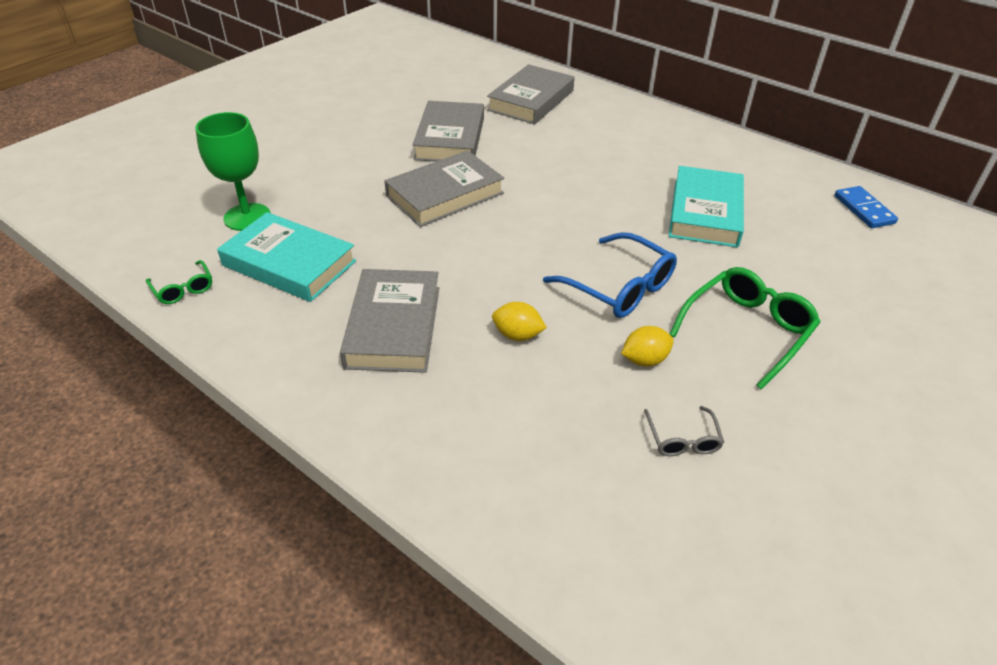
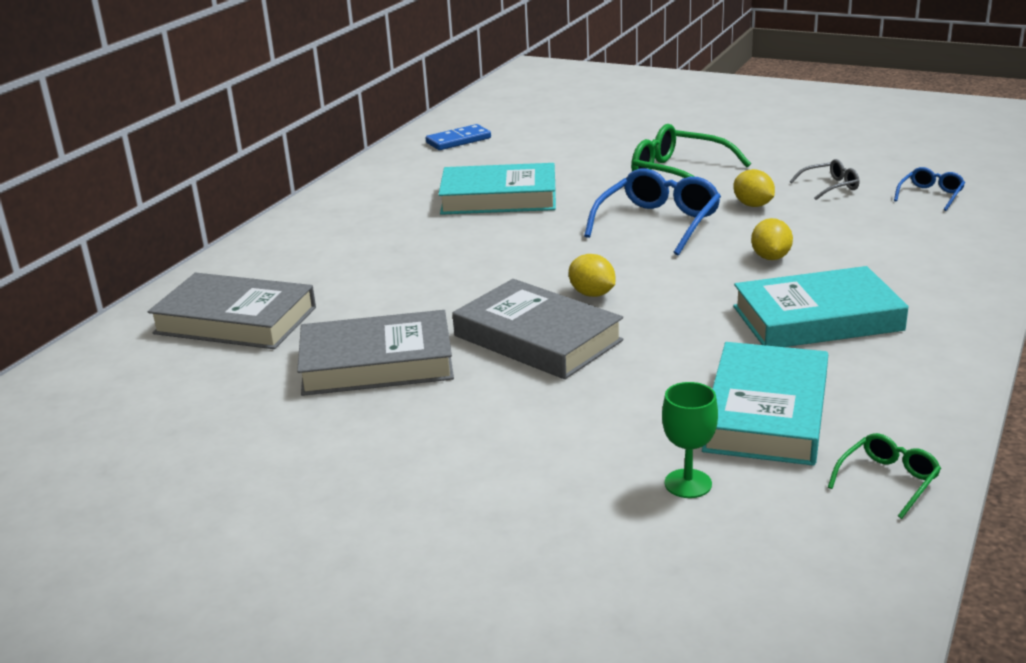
camera: 100 degrees left, 15 degrees down
green goblet [196,112,270,231] -> green goblet [662,382,718,498], size x0.60
grey book [340,269,439,373] -> turquoise book [733,266,909,347]
none -> yellow lemon [569,254,615,297]
none -> blue glasses [894,167,965,211]

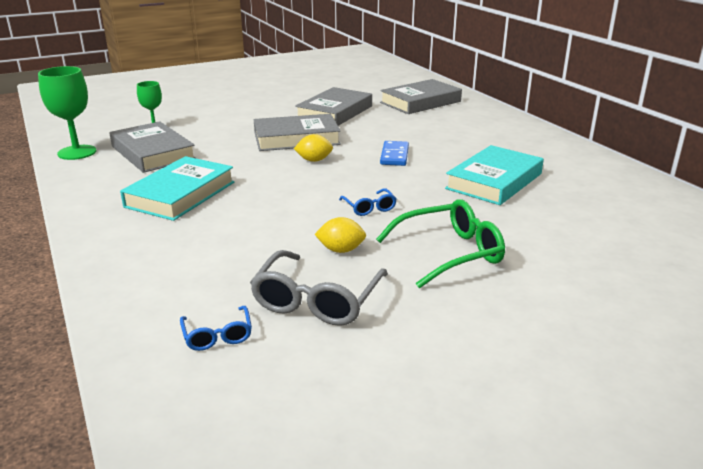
camera: 125 degrees right, 0 degrees up
blue domino [426,124,491,150] -> blue domino moved to [380,141,409,166]
blue glasses [584,169,721,255] -> blue glasses [339,188,397,216], size x0.53
turquoise book [702,342,828,466] -> grey book [109,121,195,173]
yellow lemon [751,218,793,260] -> none
grey glasses [790,159,859,200] -> grey glasses [250,250,388,326], size x1.90
green glasses [828,433,941,519] -> green goblet [38,66,97,160]

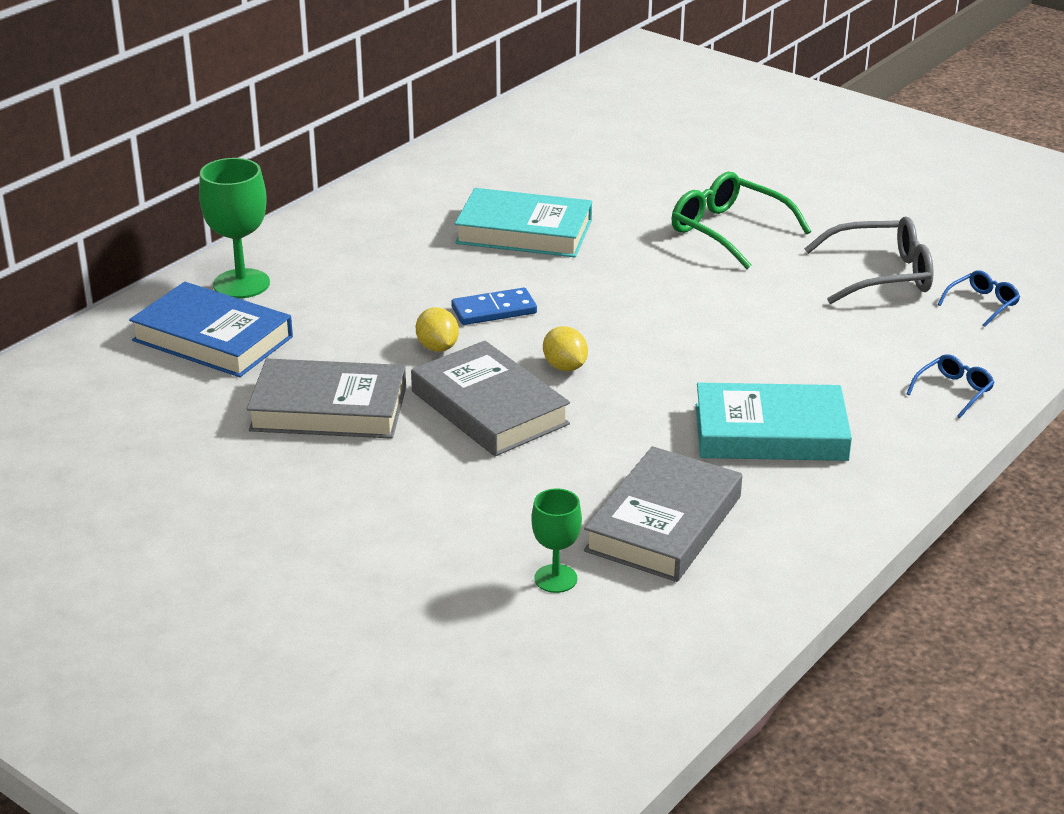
camera: 115 degrees left, 5 degrees up
green goblet [38,66,97,160] -> green goblet moved to [199,158,270,299]
yellow lemon [315,217,366,253] -> yellow lemon moved to [416,307,459,352]
blue glasses [339,188,397,216] -> blue glasses moved to [906,354,995,418]
grey book [380,79,462,114] -> blue book [129,282,293,377]

